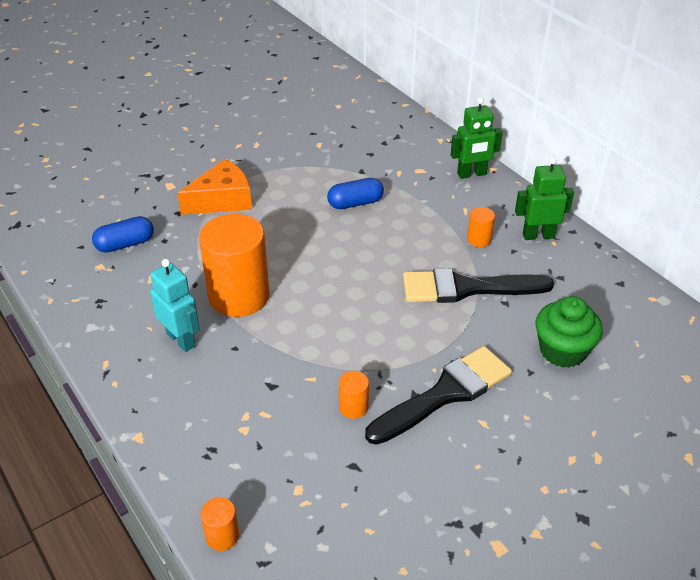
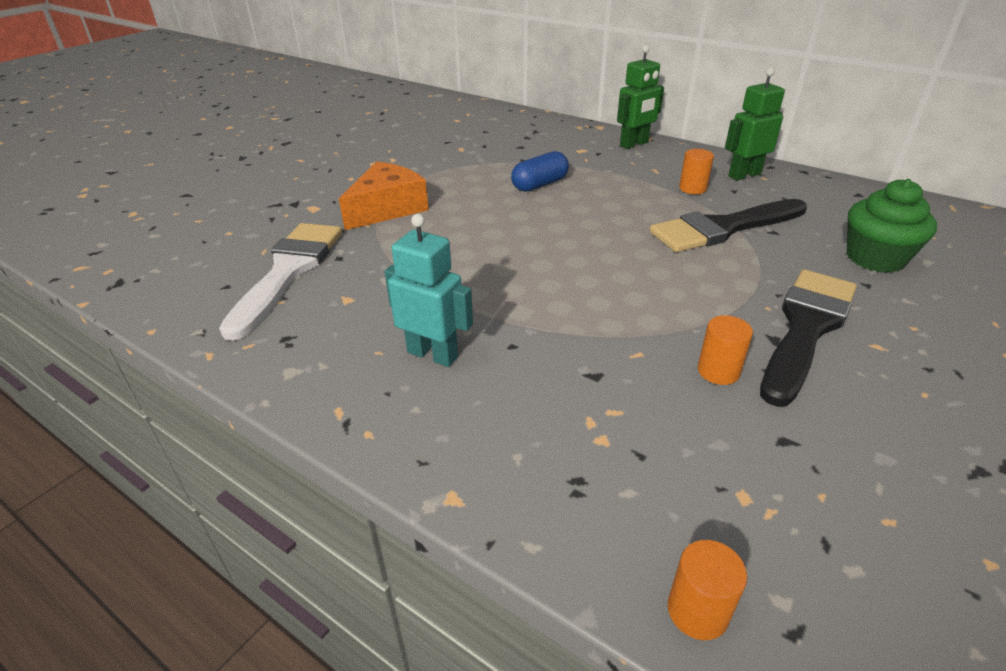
camera: 20 degrees left, 5 degrees down
blue capsule [92,216,154,253] -> white brush [219,223,342,341]
orange cylinder [199,214,270,317] -> none

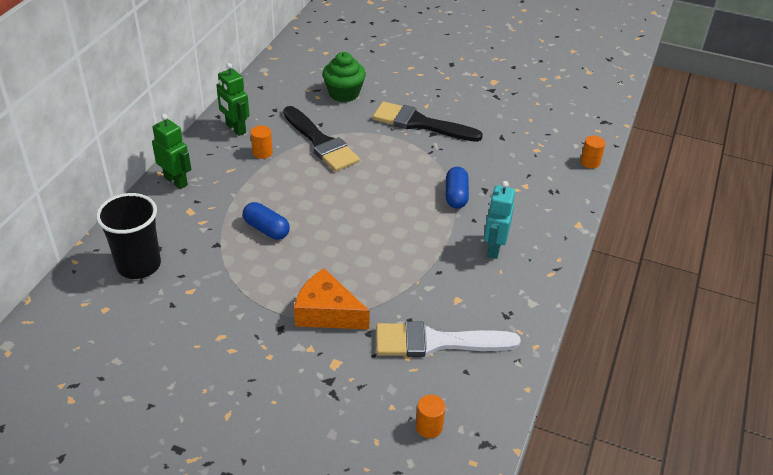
camera: 105 degrees left, 5 degrees up
orange cylinder [698,315,753,385] -> orange cylinder moved to [416,395,445,438]
none -> black cup [96,193,161,279]
none -> blue capsule [446,167,469,209]

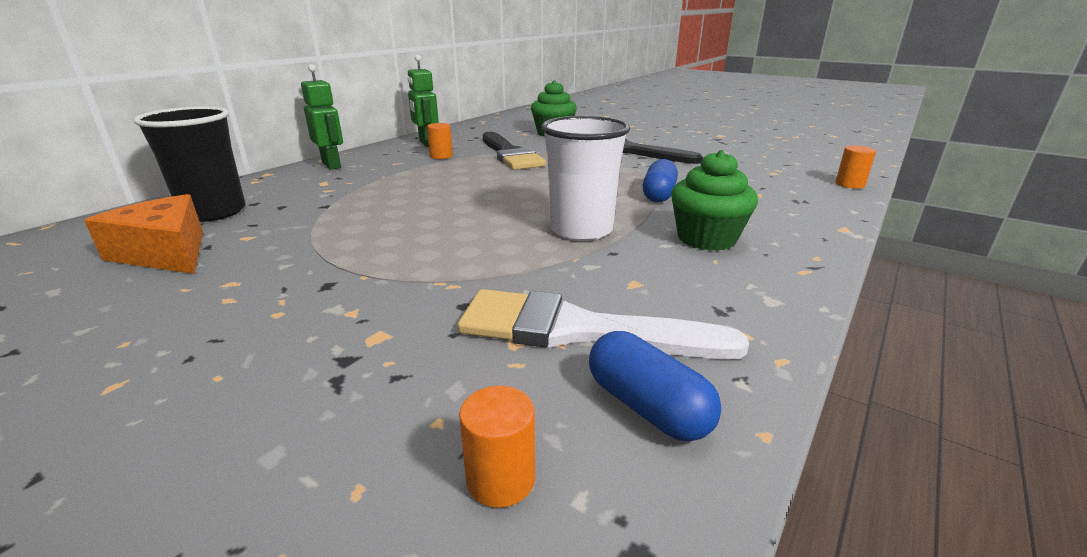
camera: 15 degrees right, 15 degrees down
blue capsule [243,202,290,240] -> blue capsule moved to [589,331,722,442]
orange cheese [294,268,370,329] -> orange cheese moved to [84,194,203,274]
turquoise robot [484,181,515,259] -> green cupcake [671,150,758,251]
none -> white cup [541,116,630,241]

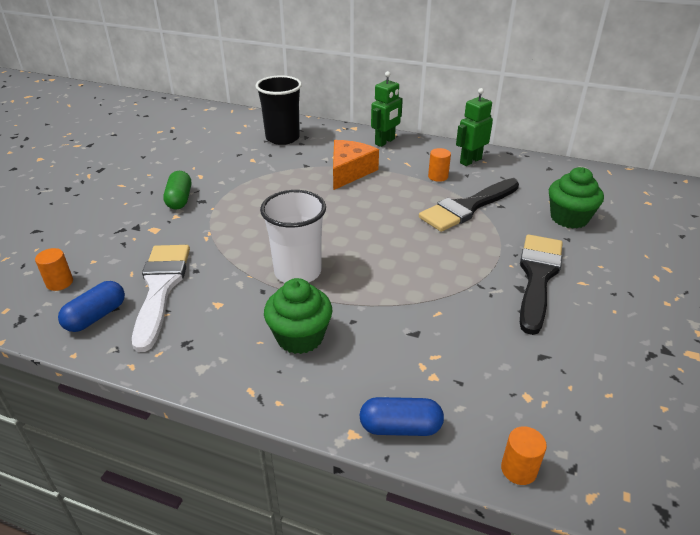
camera: 75 degrees right, 10 degrees up
orange cheese [84,194,203,274] -> orange cheese moved to [333,140,379,190]
blue capsule [643,159,678,202] -> blue capsule moved to [359,397,444,436]
none -> green capsule [163,171,191,210]

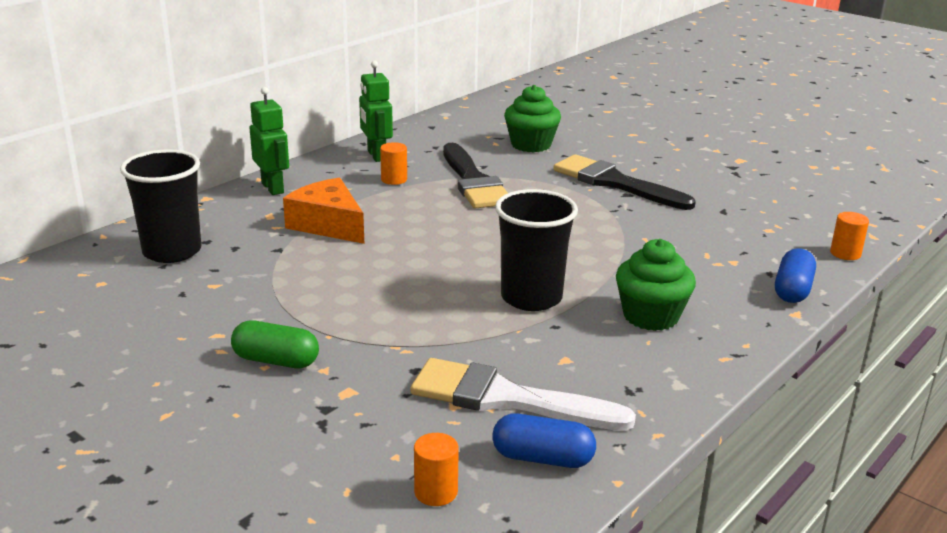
camera: 70 degrees left, 10 degrees down
blue capsule [58,281,125,332] -> blue capsule turned 45 degrees counterclockwise [492,413,596,468]
white cup [260,190,326,283] -> black cup [495,189,578,311]

